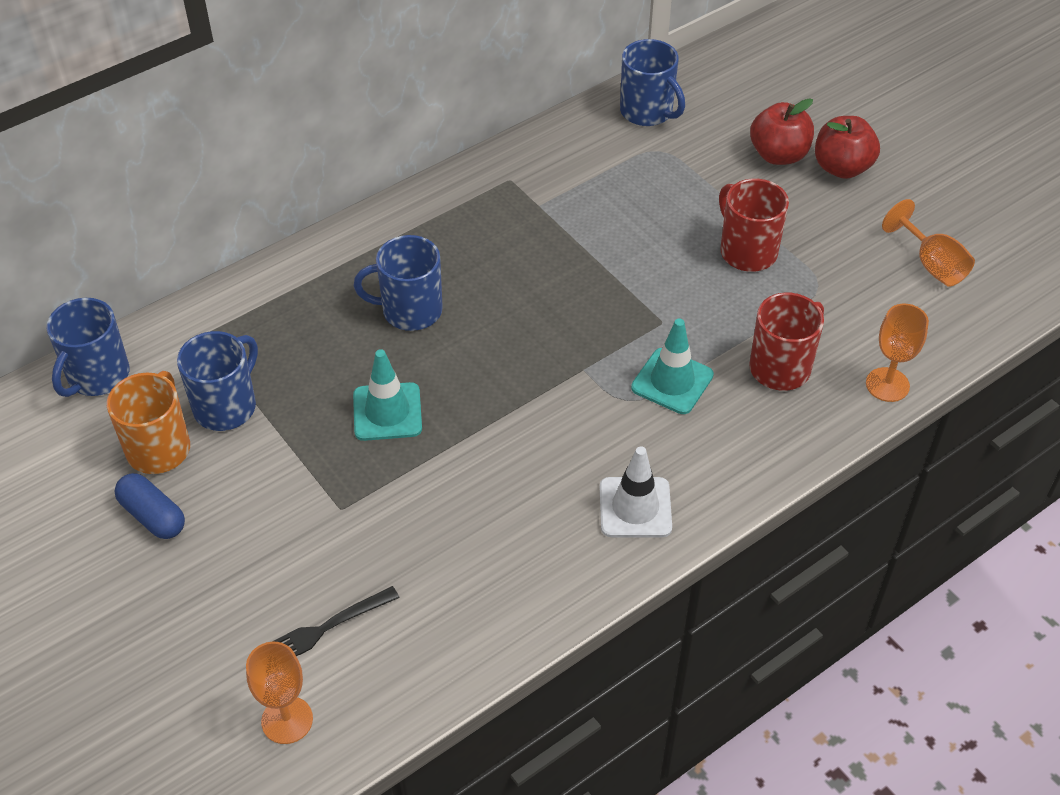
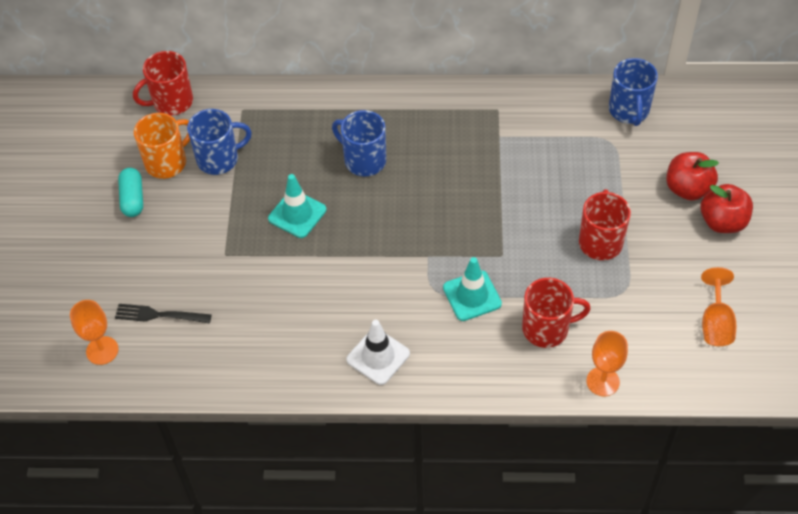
camera: 40 degrees right, 5 degrees up
blue mug [47,298,130,397] -> red mug [133,51,193,115]
blue capsule [115,473,185,539] -> turquoise capsule [118,168,143,217]

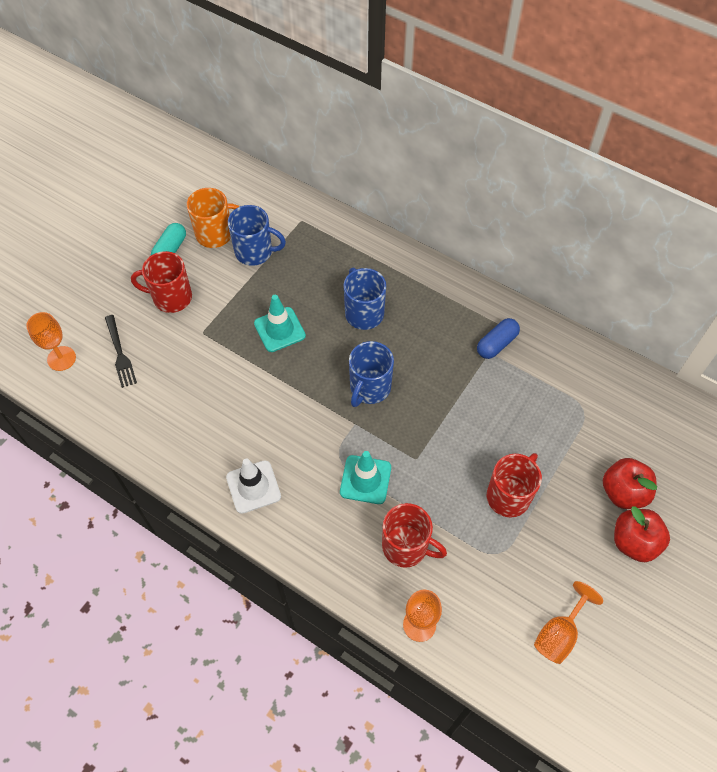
camera: 30 degrees right, 5 degrees up
black fork [115,304,212,323] -> black fork turned 150 degrees counterclockwise [105,315,137,388]
red mug [133,51,193,115] -> red mug moved to [131,251,192,313]
blue mug [609,58,658,126] -> blue mug moved to [349,341,394,407]
none -> blue capsule [477,318,520,359]

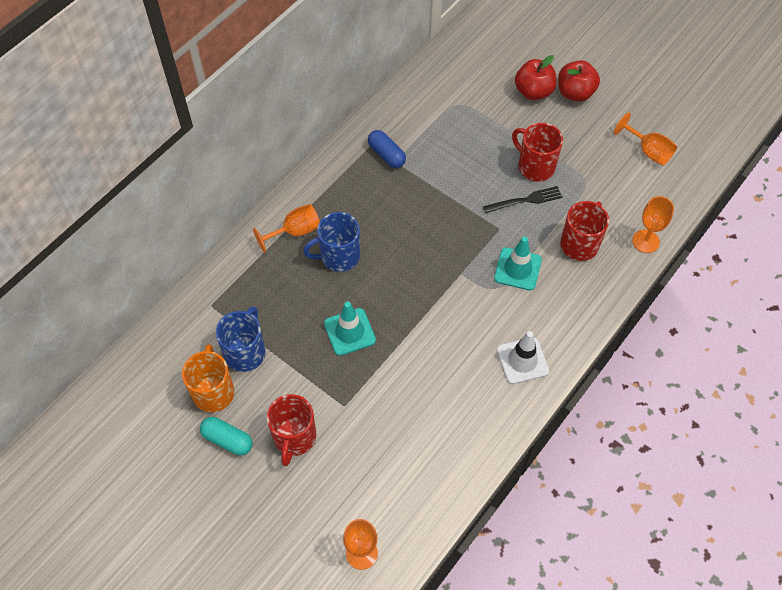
camera: 85 degrees left, 0 degrees up
black fork [105,315,137,388] -> black fork moved to [483,186,562,213]
blue mug [349,341,394,407] -> none
none -> orange goblet [253,204,320,253]

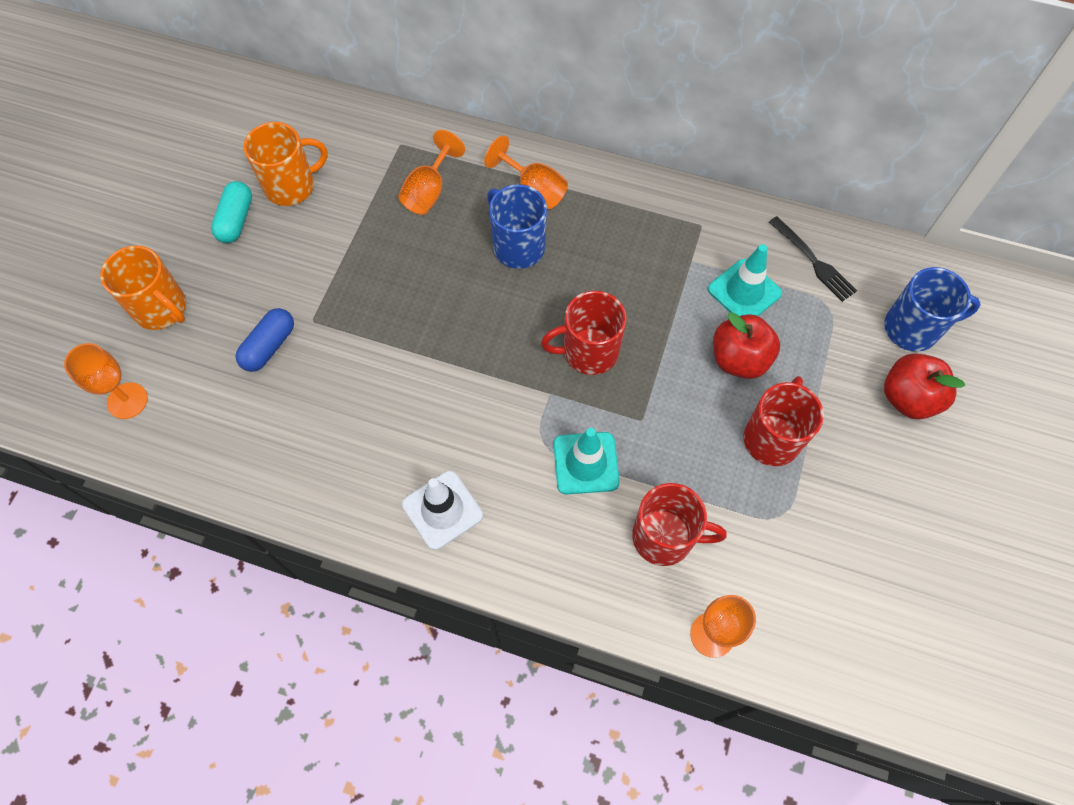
camera: 70 degrees right, 5 degrees up
blue mug [216,306,266,372] -> blue mug moved to [884,267,981,352]
red mug [267,394,316,466] -> red mug moved to [541,291,627,375]
turquoise traffic cone [324,302,376,356] -> turquoise traffic cone moved to [708,244,782,316]
blue capsule [368,130,406,168] -> blue capsule moved to [235,308,294,372]
black fork [483,186,562,213] -> black fork moved to [769,216,857,302]
red apple [558,60,600,102] -> red apple moved to [713,312,780,379]
orange goblet [614,113,677,166] -> orange goblet moved to [398,130,465,215]
none -> orange mug [100,245,186,330]

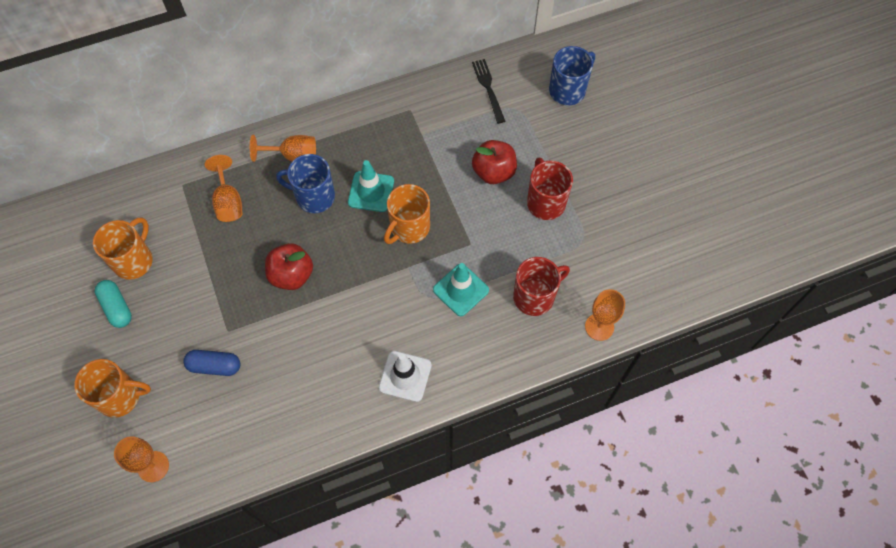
camera: 40 degrees left, 0 degrees up
blue capsule [235,308,294,372] -> blue capsule turned 75 degrees counterclockwise [183,350,240,376]
red mug [541,291,627,375] -> orange mug [384,184,430,244]
turquoise traffic cone [708,244,782,316] -> turquoise traffic cone moved to [348,160,394,212]
black fork [769,216,857,302] -> black fork turned 120 degrees counterclockwise [472,59,505,124]
red apple [884,353,965,419] -> red apple moved to [265,243,313,290]

